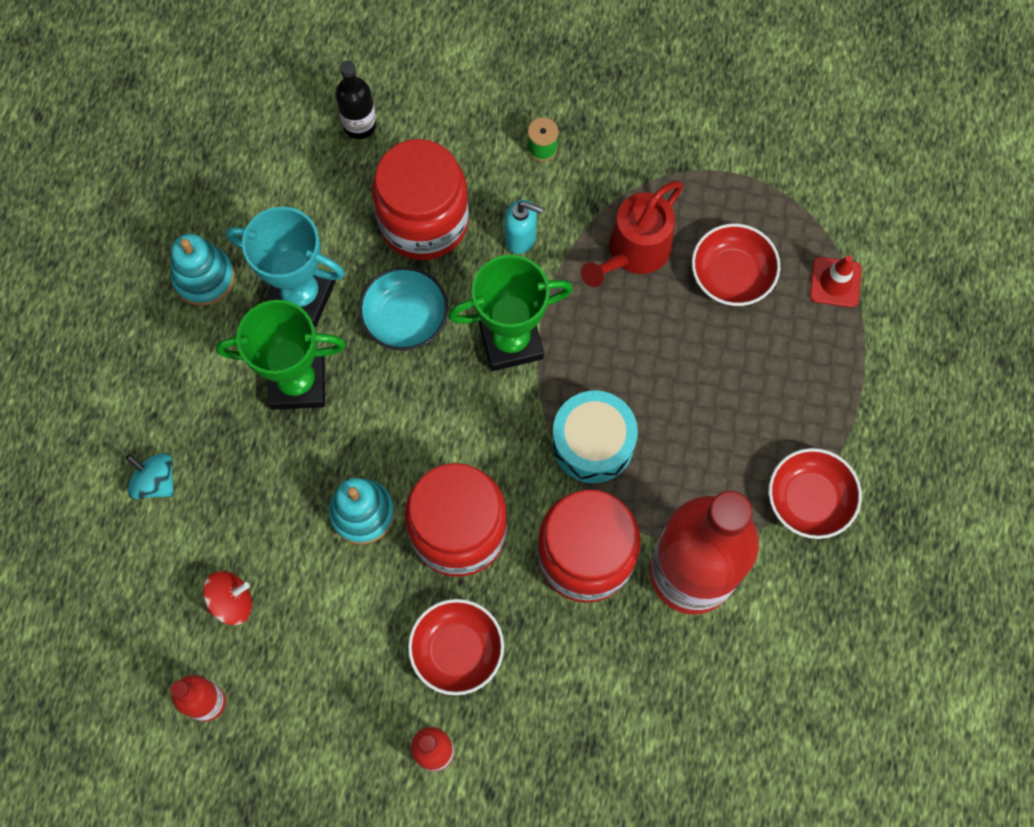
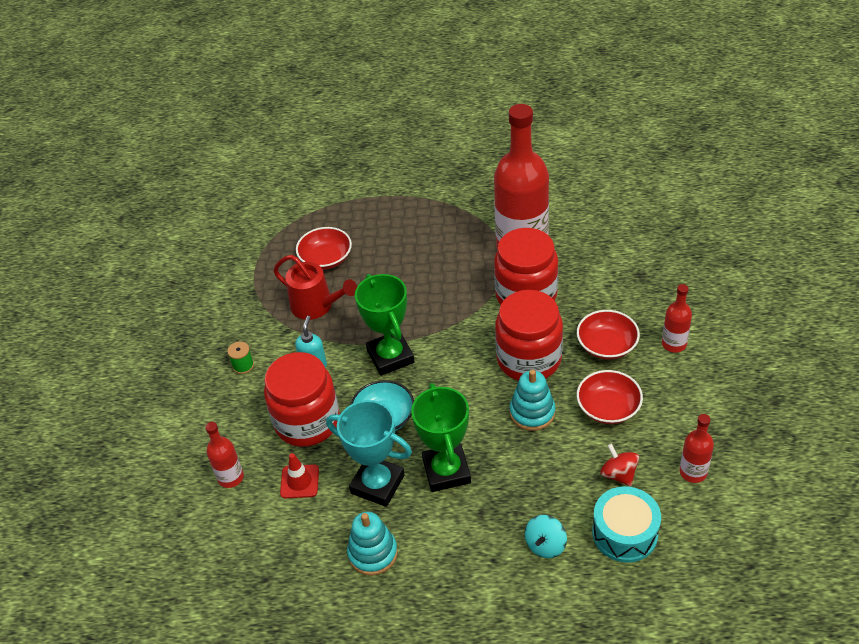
camera: 95 degrees left, 25 degrees down
turquoise trophy [226,207,345,327] -> turquoise trophy turned 75 degrees counterclockwise [326,400,412,507]
black bottle [335,61,377,139] -> red bottle [205,422,244,488]
turquoise drum [552,390,638,483] -> turquoise drum moved to [592,486,661,563]
red bowl [769,448,862,539] -> red bowl moved to [577,370,643,424]
red traffic cone [810,256,862,308] -> red traffic cone moved to [280,453,319,498]

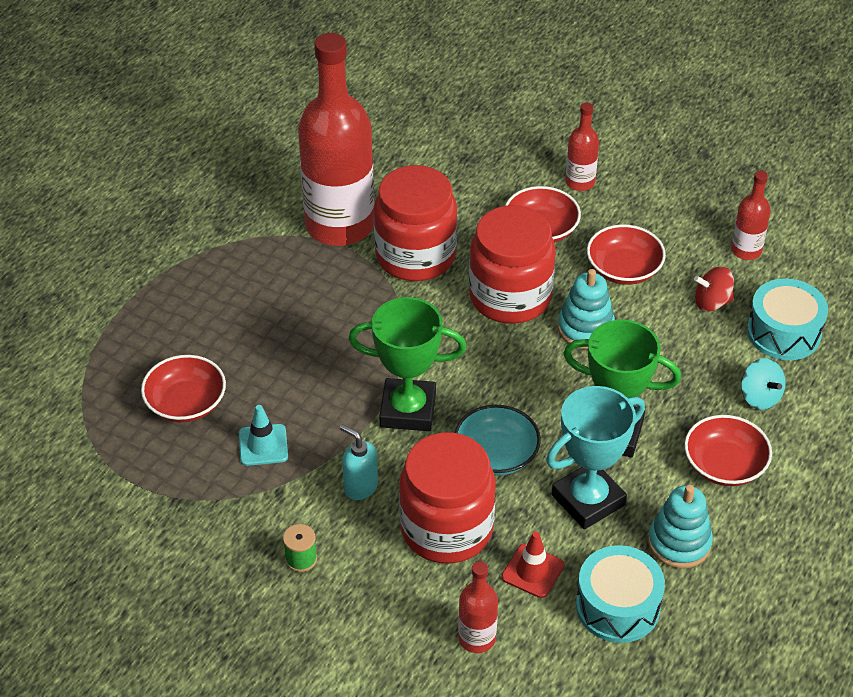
camera: 65 degrees left, 0 degrees up
red watering can [273,255,357,320] -> turquoise traffic cone [239,405,288,466]
none -> turquoise drum [576,545,665,643]
none -> red bowl [684,415,772,486]

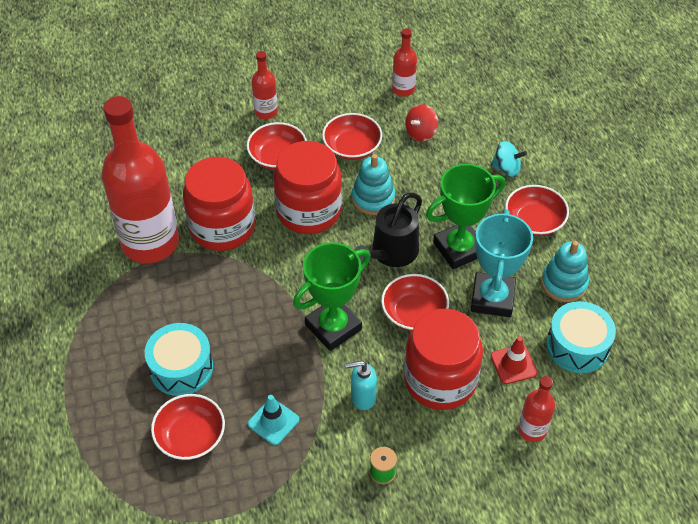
camera: 45 degrees left, 5 degrees up
turquoise bowl [454,405,541,475] -> red bowl [381,274,449,331]
turquoise drum [747,278,828,360] -> turquoise drum moved to [145,323,213,396]
none -> black watering can [354,193,422,267]

